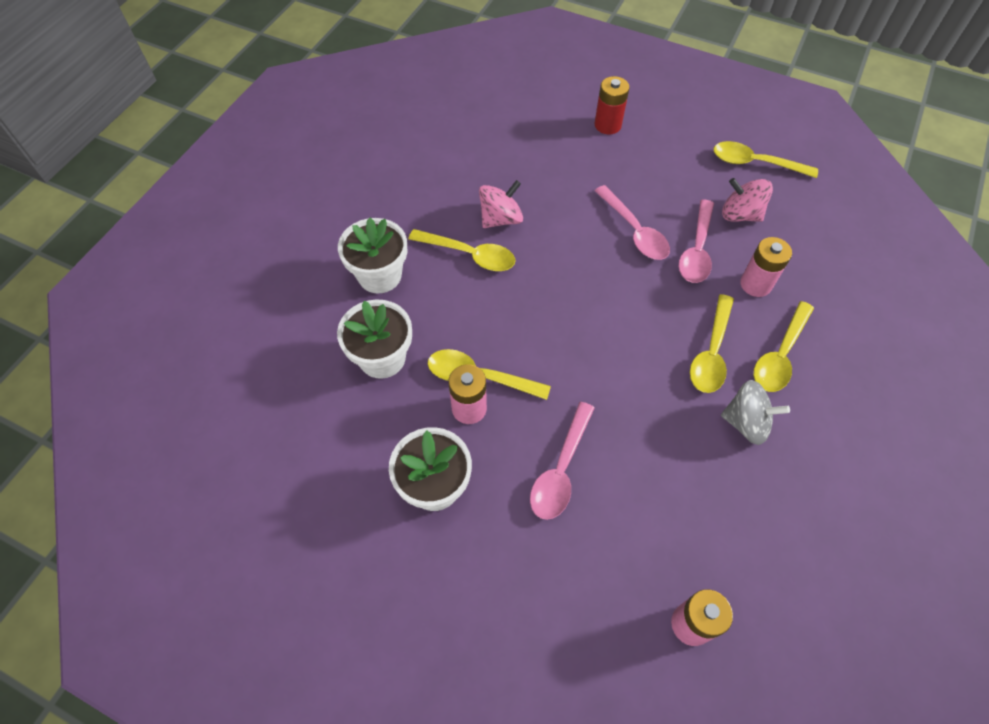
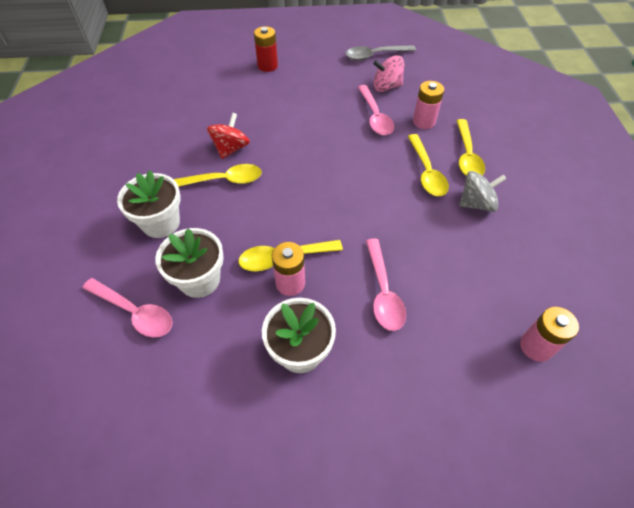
camera: 30 degrees left, 5 degrees down
pink spinning top [479,180,523,228] -> red spinning top [207,113,250,159]
pink spoon [595,185,670,260] -> pink spoon moved to [82,278,173,337]
yellow spoon [713,141,818,178] -> grey spoon [345,45,416,60]

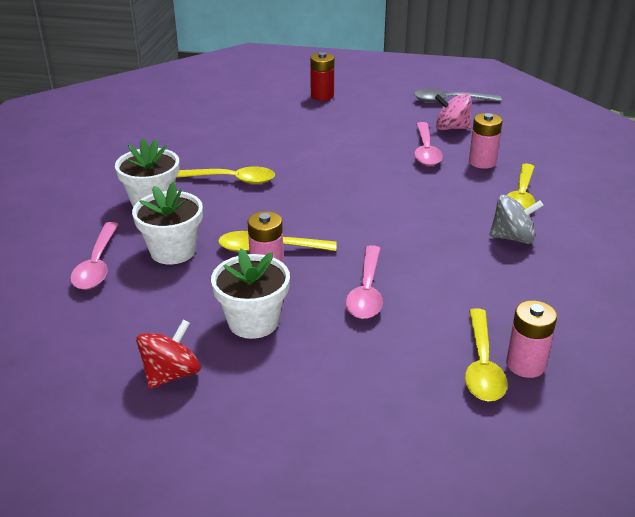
camera: 15 degrees right, 20 degrees down
pink spoon [82,278,173,337] -> pink spoon turned 45 degrees clockwise [70,222,119,290]
red spinning top [207,113,250,159] -> red spinning top moved to [136,319,201,389]
yellow spoon [408,134,449,196] -> yellow spoon moved to [465,308,507,401]

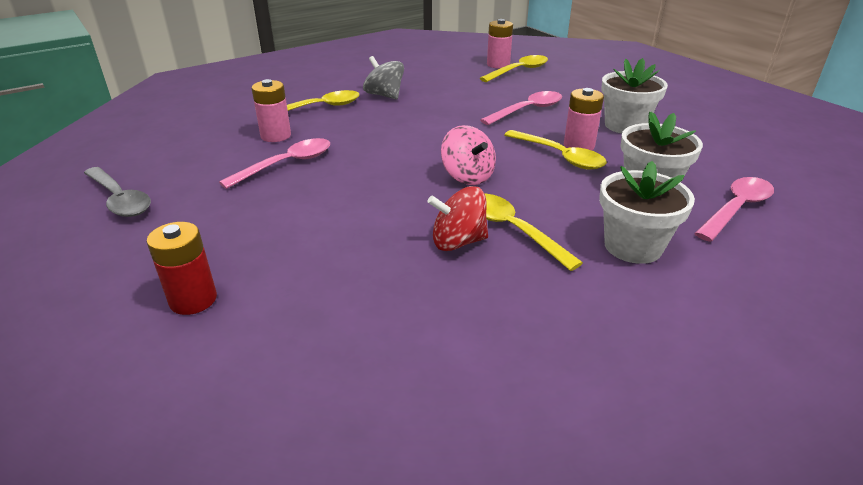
camera: 135 degrees left, 0 degrees up
red spinning top [136,319,201,389] -> red spinning top moved to [427,186,488,251]
pink spinning top [435,93,472,130] -> pink spinning top moved to [441,125,496,185]

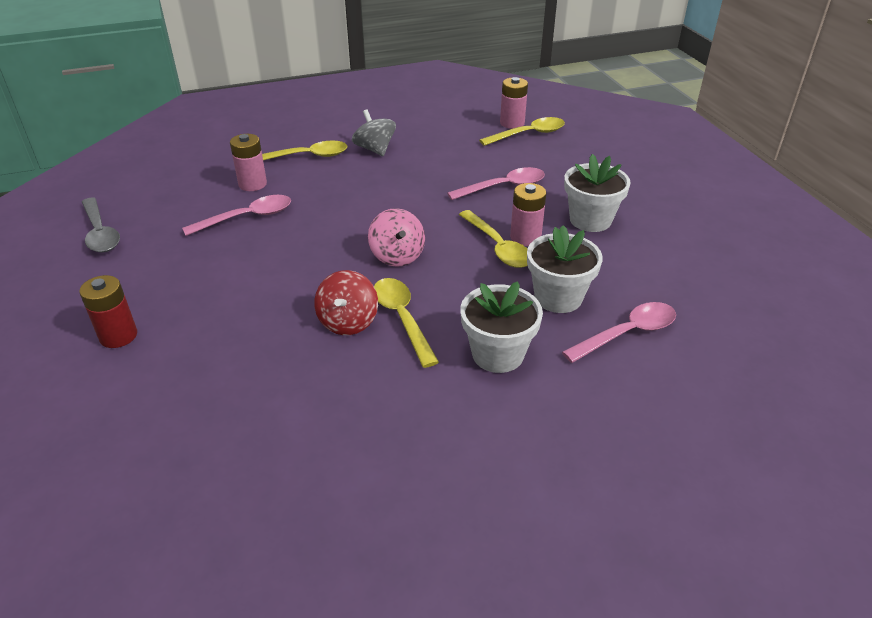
camera: 15 degrees right, 5 degrees up
red spinning top [427,186,488,251] -> red spinning top turned 90 degrees counterclockwise [314,270,378,335]

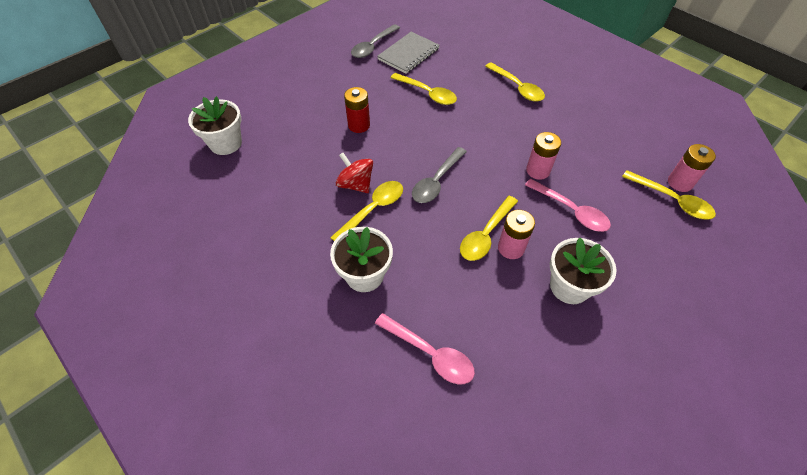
camera: 65 degrees right, 15 degrees up
red battery [79,275,137,348] -> red battery moved to [344,87,370,133]
pink spoon [182,195,291,236] -> yellow spoon [391,73,457,105]
pink battery [230,134,267,191] -> pink battery moved to [526,132,561,180]
red spinning top [314,270,378,335] -> red spinning top turned 60 degrees clockwise [336,153,373,193]
grey spinning top [352,109,396,156] -> none
pink spinning top [368,208,425,267] -> grey spoon [412,147,467,203]
white flower pot [527,225,603,313] -> white flower pot moved to [188,96,242,155]
none -> grey notebook [377,32,440,74]

